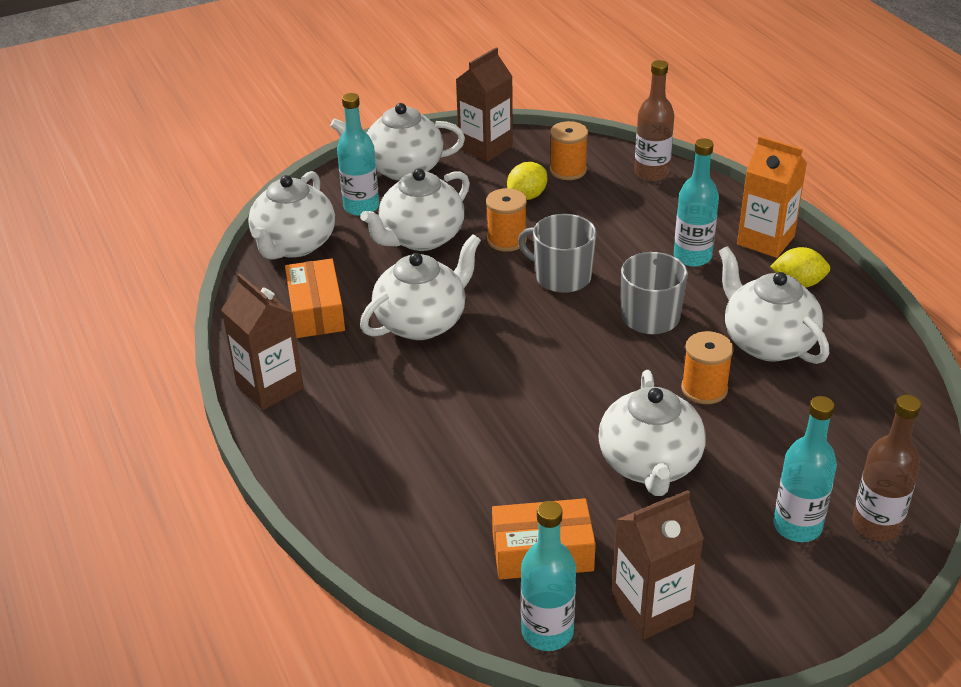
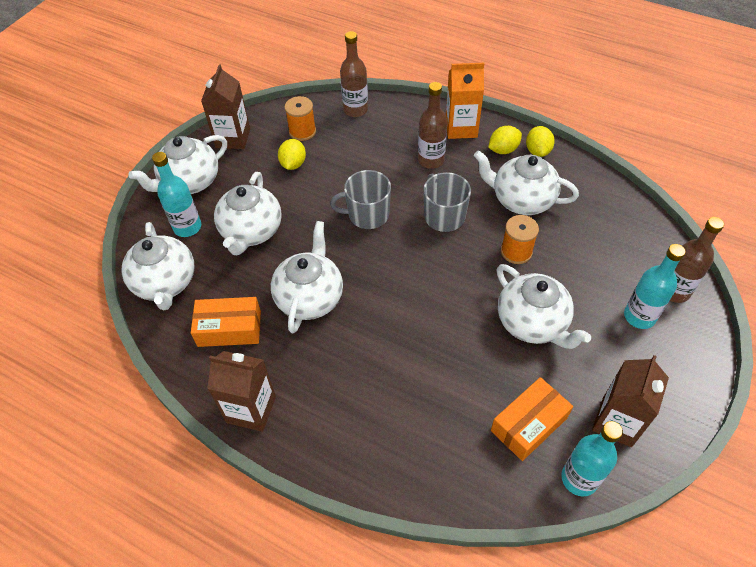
camera: 35 degrees left, 15 degrees up
orange box [285,258,345,338] -> orange box turned 45 degrees counterclockwise [191,297,261,347]
orange spool [486,188,527,252] -> none
turquoise bottle [674,138,719,267] -> brown bottle [418,82,448,169]
none -> yellow lemon [526,126,555,157]

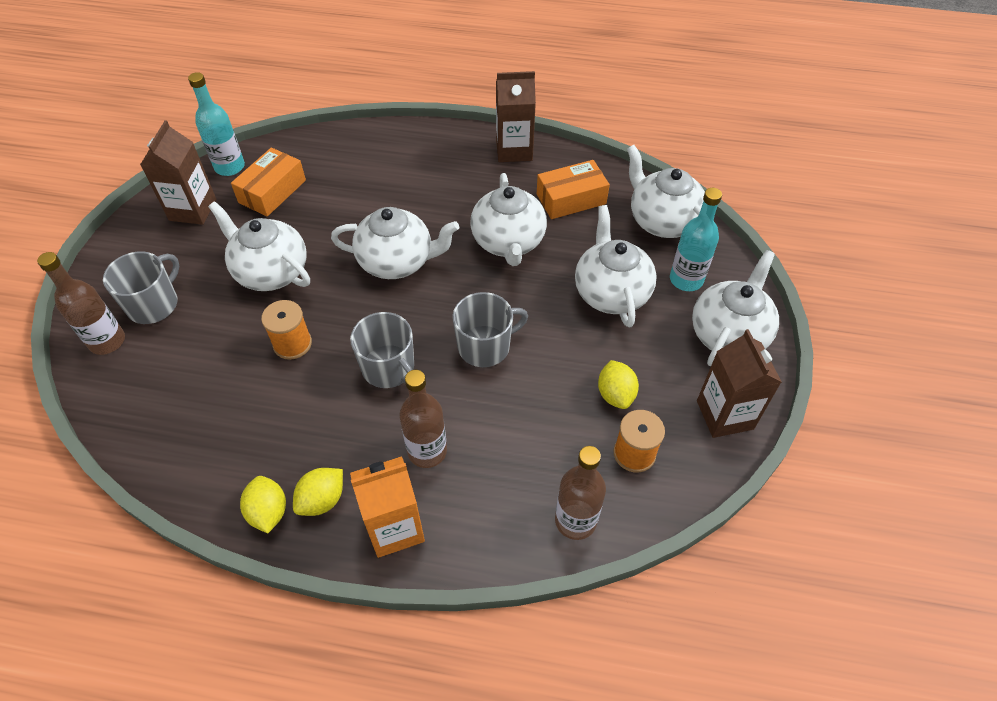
camera: 160 degrees right, 0 degrees up
white teapot [474,150,579,215] -> white teapot moved to [331,207,459,279]
turquoise bottle [624,244,686,329] -> grey mug [103,251,179,324]

